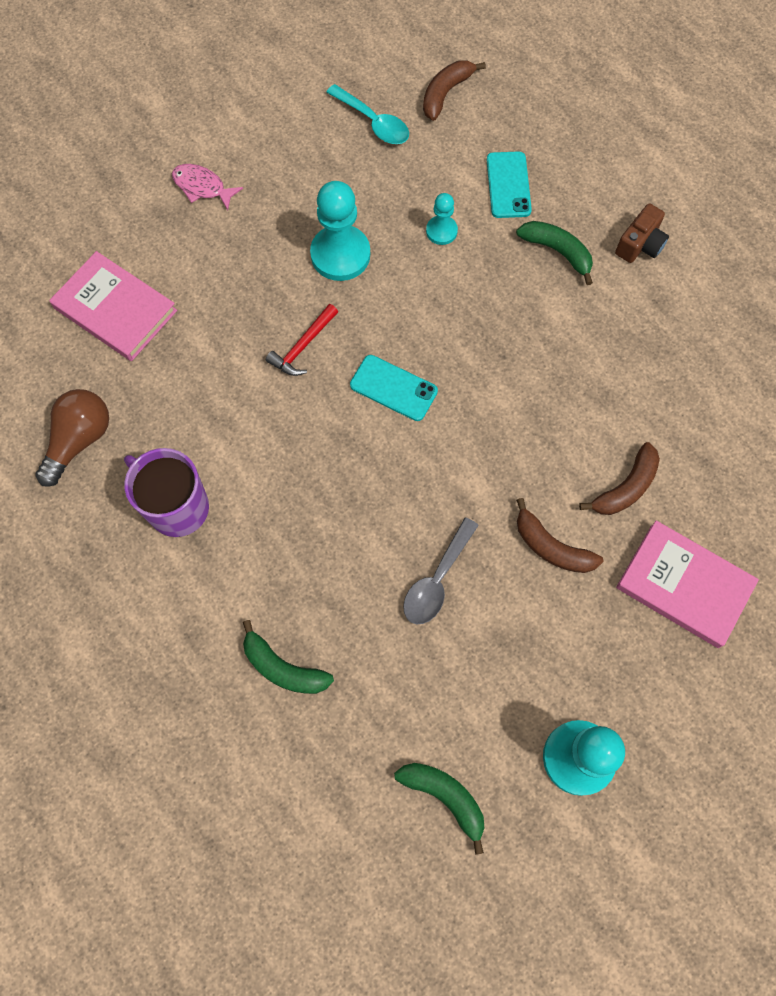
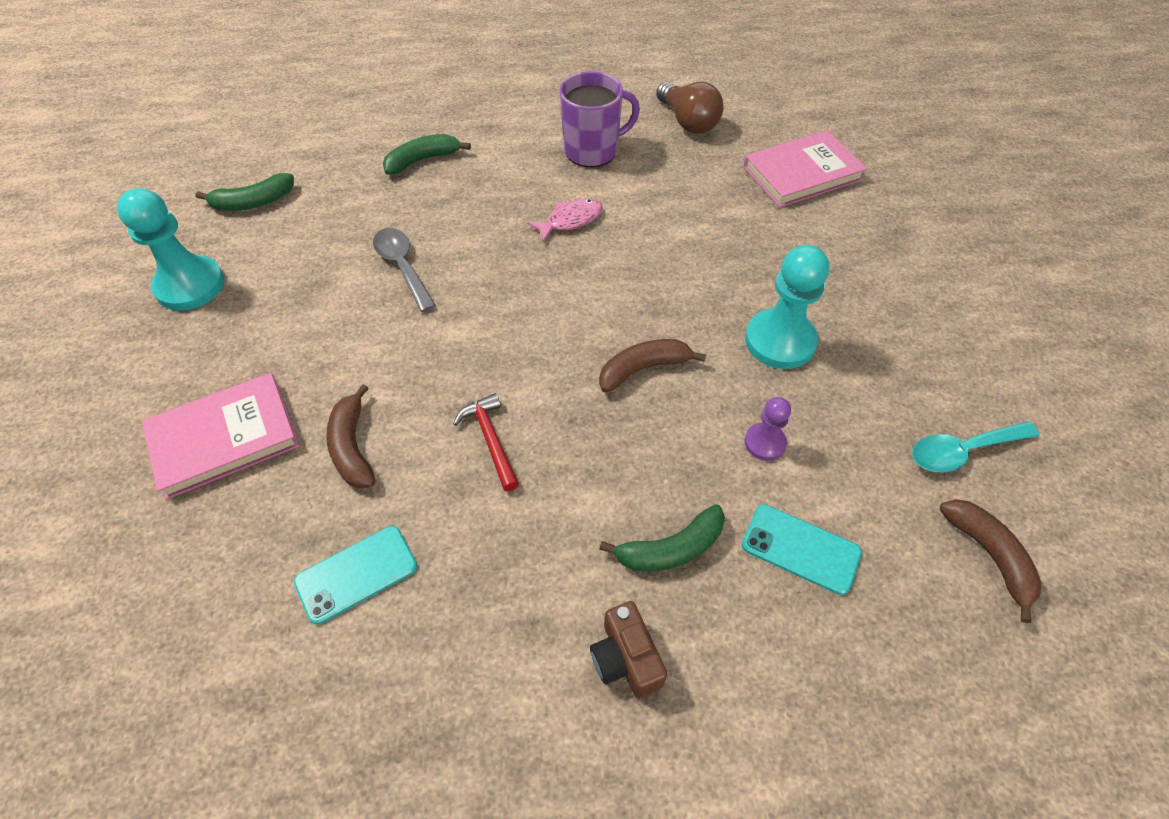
camera: 120 degrees right, 15 degrees down
pink fish [172,164,243,210] -> pink fish moved to [527,199,603,243]
red hammer [266,304,338,376] -> red hammer moved to [453,393,519,491]
turquoise phone [350,355,438,421] -> turquoise phone moved to [294,526,417,625]
turquoise pawn [426,193,458,245] -> purple pawn [744,397,791,461]
brown banana [516,498,603,573] -> brown banana moved to [599,339,706,392]

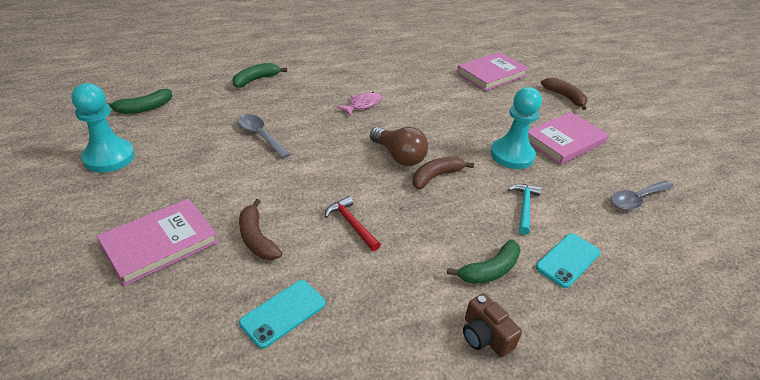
camera: 15 degrees left, 15 degrees down
purple mug [560,71,640,167] -> none
brown light bulb [656,82,724,134] -> brown light bulb moved to [370,127,428,166]
turquoise phone [742,504,862,595] -> turquoise phone turned 60 degrees counterclockwise [536,233,601,288]
purple pawn [744,397,791,461] -> turquoise hammer [508,184,542,235]
turquoise spoon [912,421,1039,472] -> grey spoon [611,181,674,210]
brown banana [940,499,1042,623] -> brown banana moved to [541,77,587,110]
none -> pink book [528,112,609,165]

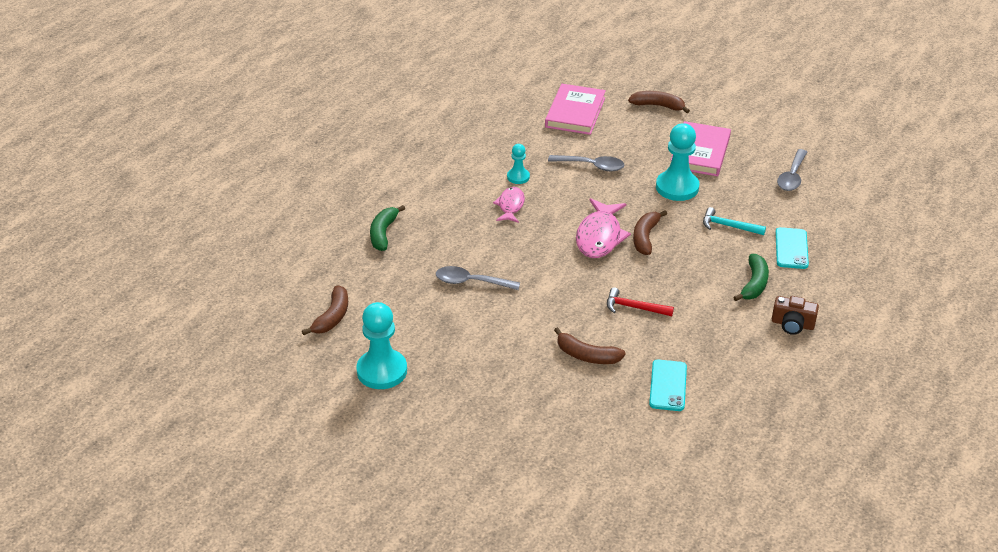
camera: 35 degrees left, 0 degrees up
pink book [97,198,218,286] -> none
green banana [107,89,172,114] -> brown banana [302,286,348,335]
brown light bulb [370,127,428,166] -> pink fish [576,198,631,258]
turquoise hammer [508,184,542,235] -> turquoise hammer turned 45 degrees counterclockwise [703,207,766,235]
none -> turquoise pawn [507,144,530,184]
none -> grey spoon [548,155,624,171]

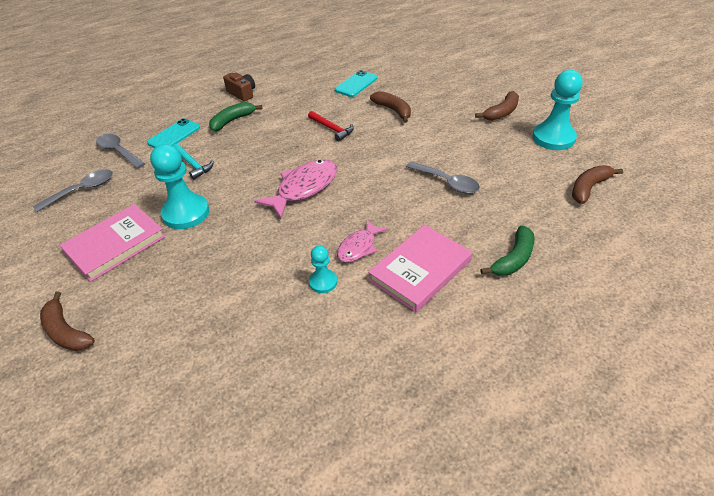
camera: 150 degrees left, 5 degrees up
pink book [545,84,606,135] -> pink book moved to [368,225,472,312]
grey spoon [548,155,624,171] -> grey spoon moved to [96,134,145,169]
brown banana [633,210,667,255] -> brown banana moved to [475,91,519,121]

